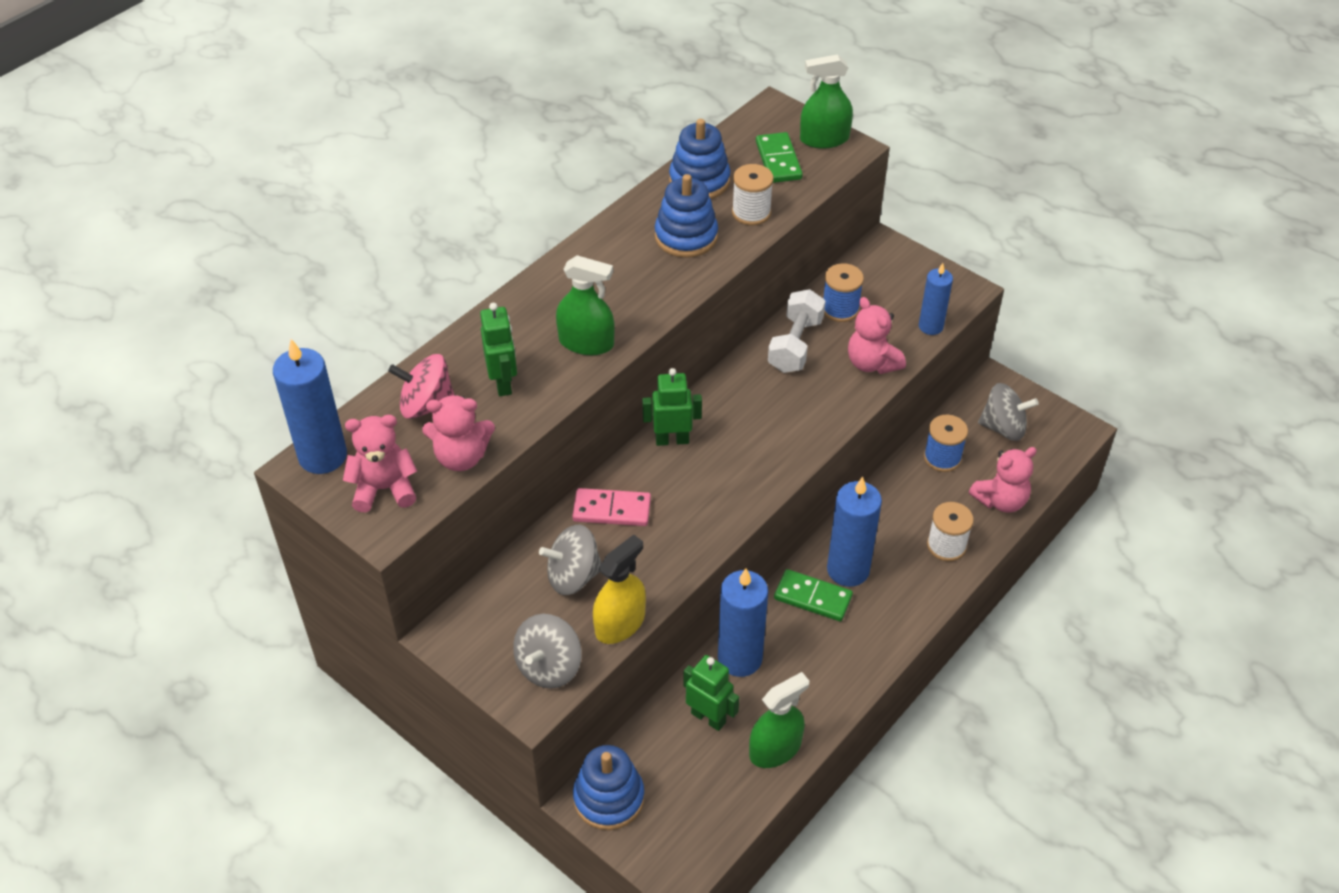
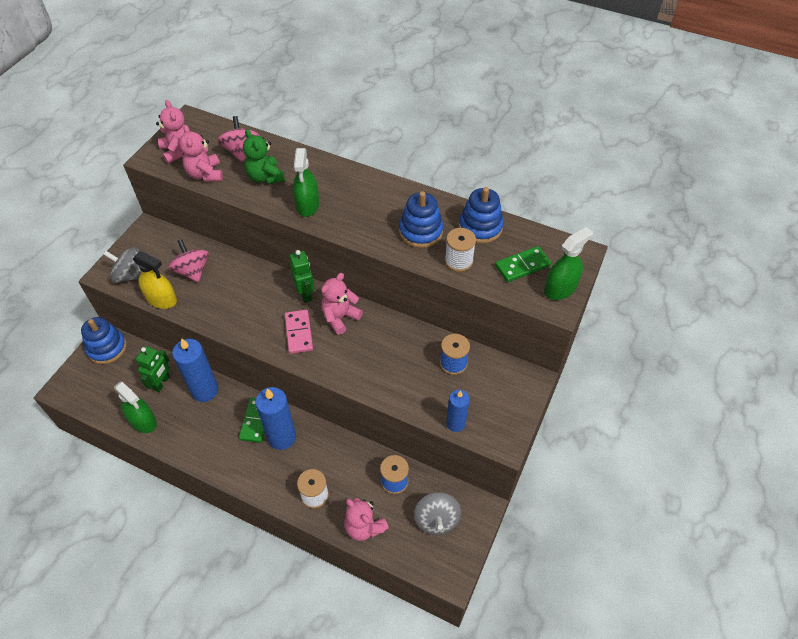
camera: 75 degrees right, 5 degrees up
blue candle [273,339,347,474] -> none
green robot [480,303,517,396] -> green teddy bear [243,129,285,184]
grey spinning top [539,524,602,595] -> pink spinning top [168,239,209,283]
pink domino [572,488,651,526] -> pink domino moved to [285,310,313,354]
white dumbbell [768,289,825,373] -> none
green spray bottle [800,54,853,149] -> green spray bottle turned 75 degrees clockwise [544,227,593,300]
pink teddy bear [848,297,906,374] -> pink teddy bear moved to [321,273,363,335]

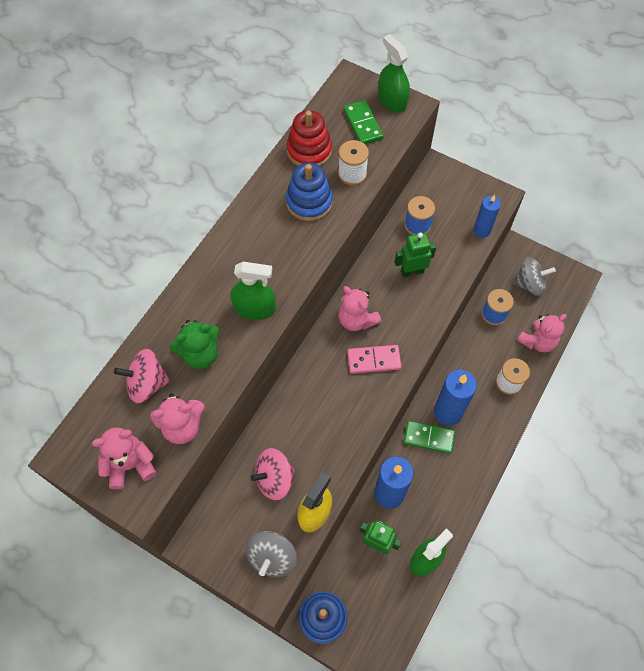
camera: 85 degrees left, 10 degrees up
green robot [290,250,314,303] -> green robot moved to [395,232,436,278]
blue stacking toy [459,187,504,244] -> red stacking toy [286,110,332,166]

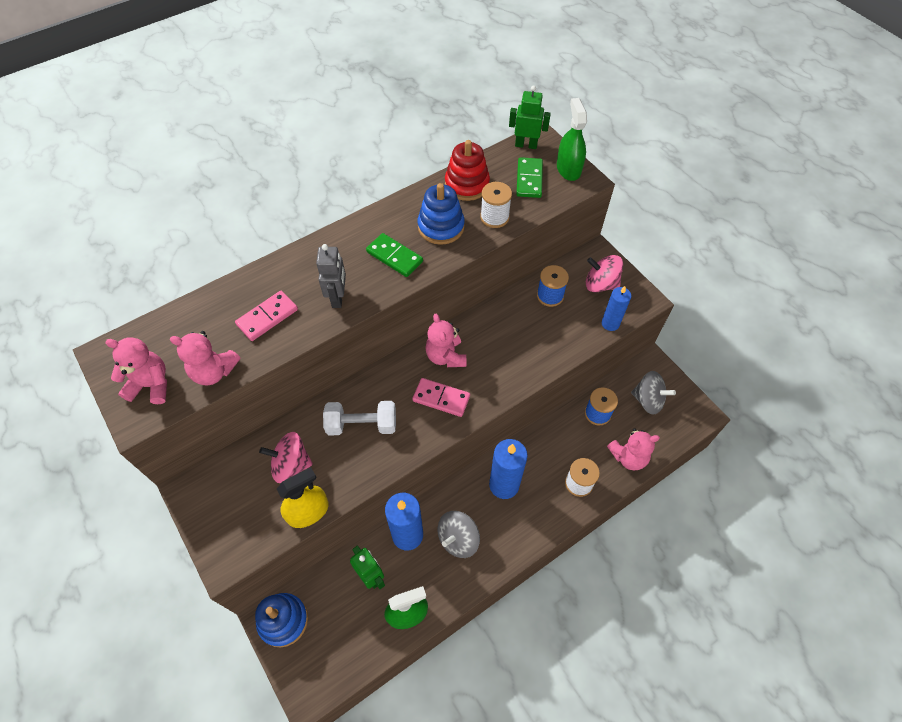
camera: 25 degrees right, 5 degrees down
pink spinning top [114,349,170,403] -> pink spinning top moved to [586,255,623,292]
green teddy bear [169,320,220,369] -> pink domino [235,291,298,341]
green spray bottle [231,262,276,320] -> grey robot [316,244,346,308]
grey spinning top [245,531,297,578] -> grey spinning top moved to [438,511,480,558]
green robot [395,232,436,278] -> green robot moved to [509,85,551,149]
green domino [404,420,455,454] -> green domino moved to [366,233,423,277]
none -> white dumbbell [323,401,396,435]

